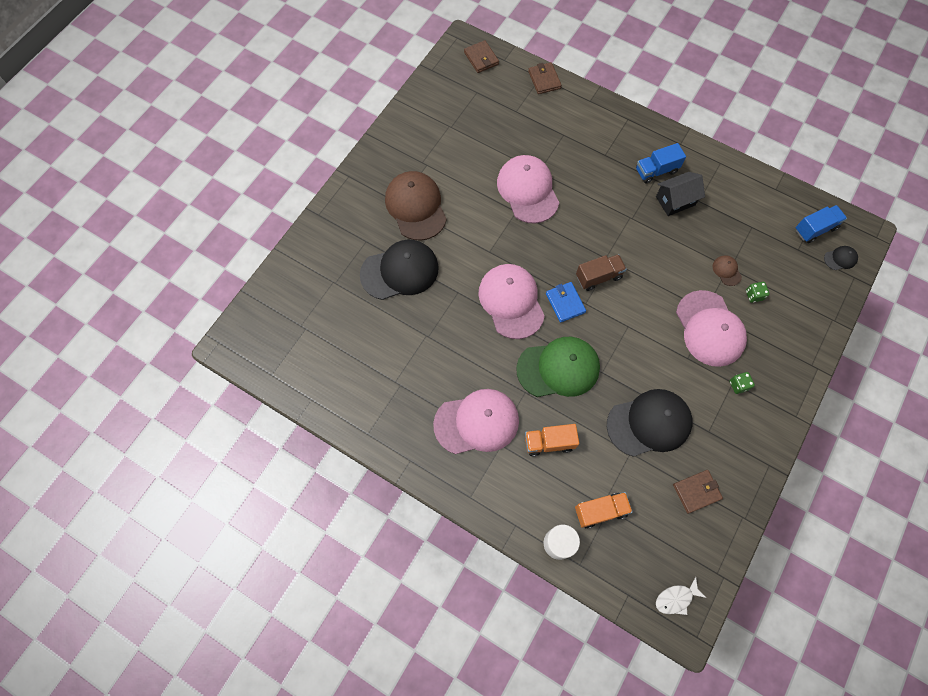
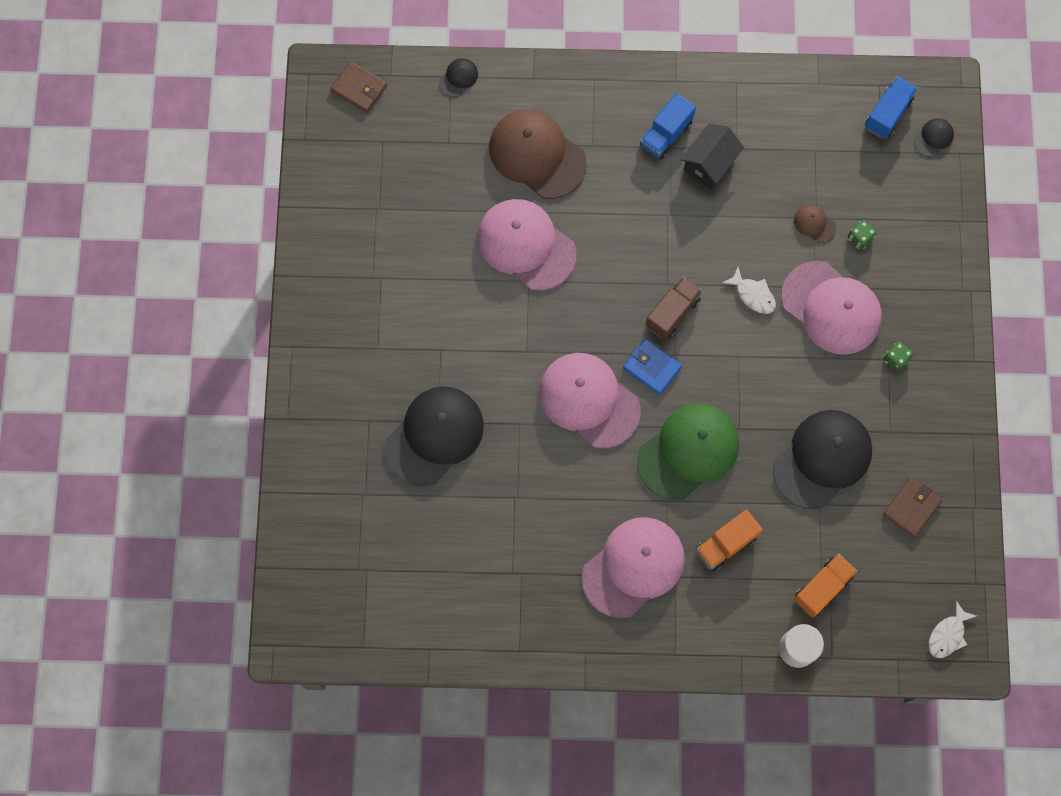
camera: 30 degrees left, 5 degrees up
brown cap [385,171,447,241] -> brown cap moved to [489,109,587,199]
brown wallet [528,62,562,94] -> black cap [439,58,478,97]
none -> white fish [722,267,776,314]

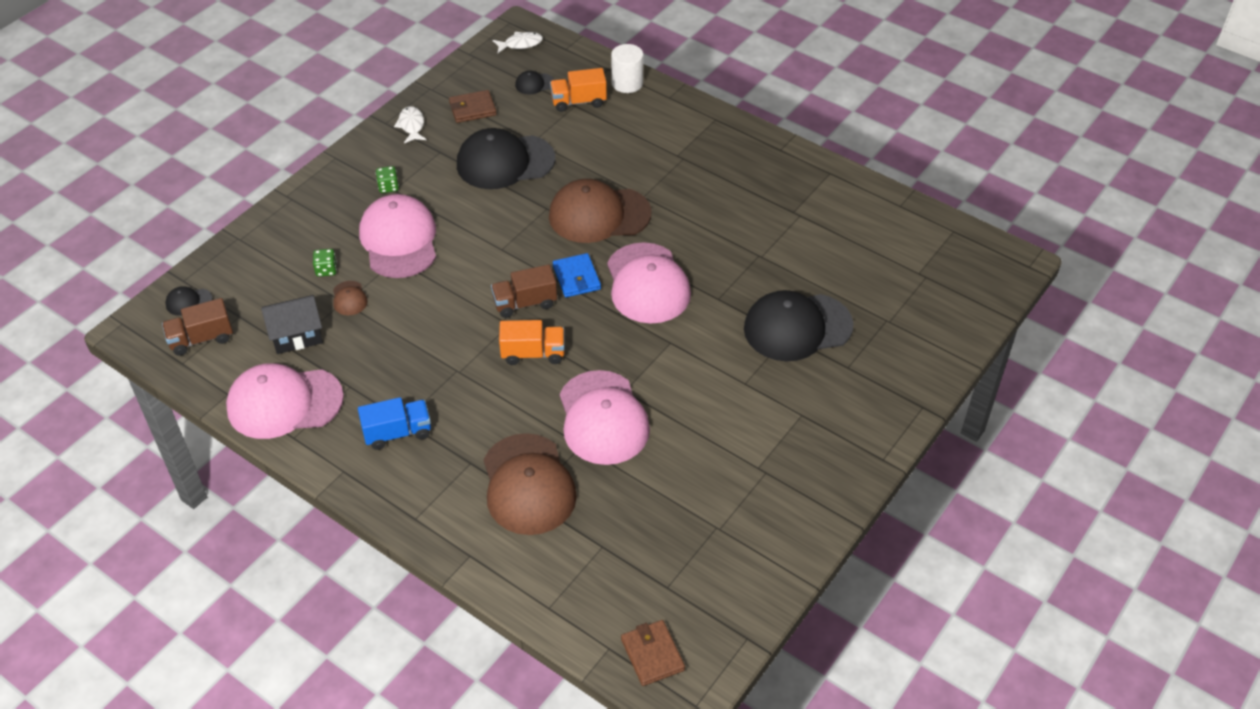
camera: 145 degrees left, 25 degrees down
black cap [439,58,478,97] -> black cap moved to [515,71,554,95]
pink cap [582,517,685,618] -> pink cap moved to [226,363,344,439]
green cap [637,404,739,500] -> brown cap [549,179,652,243]
black house [680,123,744,189] -> black house moved to [261,295,323,354]
orange truck [696,509,763,571] -> orange truck moved to [499,320,565,365]
white fish [722,267,776,314] -> white fish moved to [394,106,426,143]
blue truck [865,76,918,139] -> brown truck [162,298,233,356]

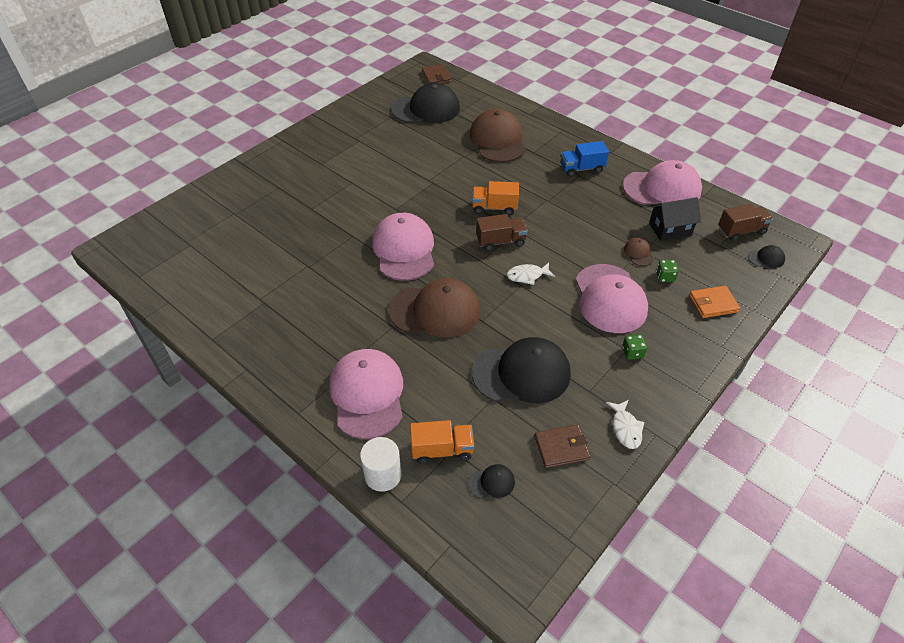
camera: 175 degrees left, 0 degrees up
white fish [493,32,543,53] -> white fish moved to [507,263,555,285]
blue wallet [553,253,601,297] -> none
pink cap [560,370,650,465] -> pink cap moved to [329,349,403,439]
black cap [744,290,853,361] -> black cap moved to [391,83,460,123]
none -> orange wallet [689,286,740,318]

